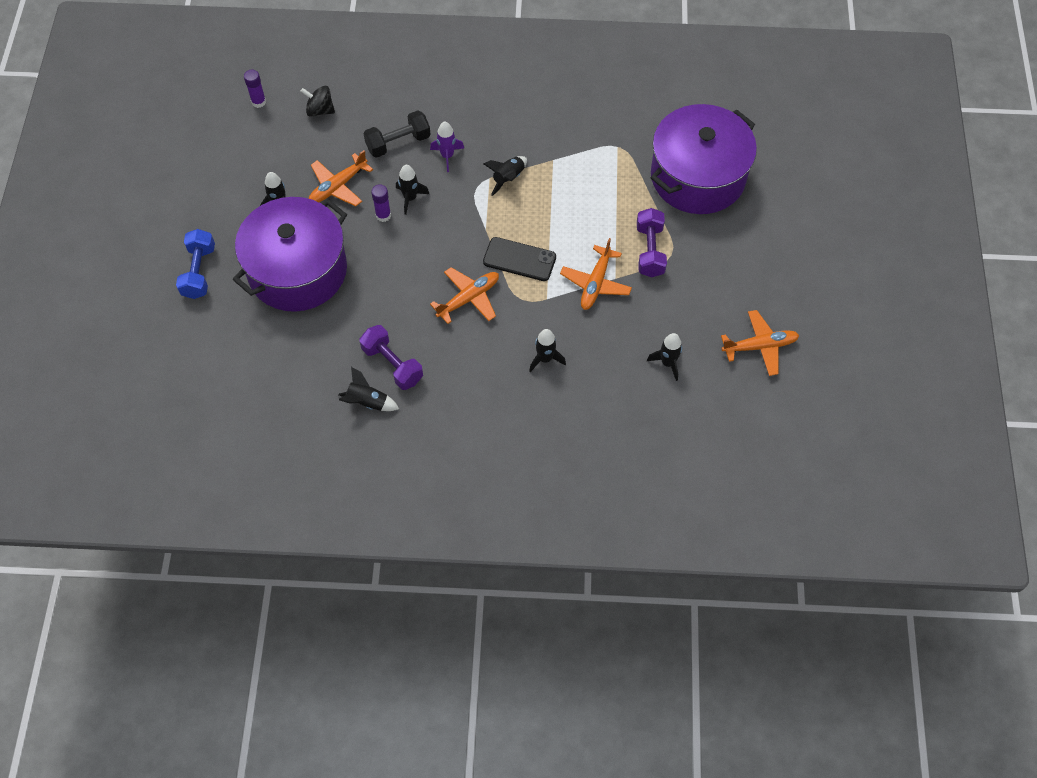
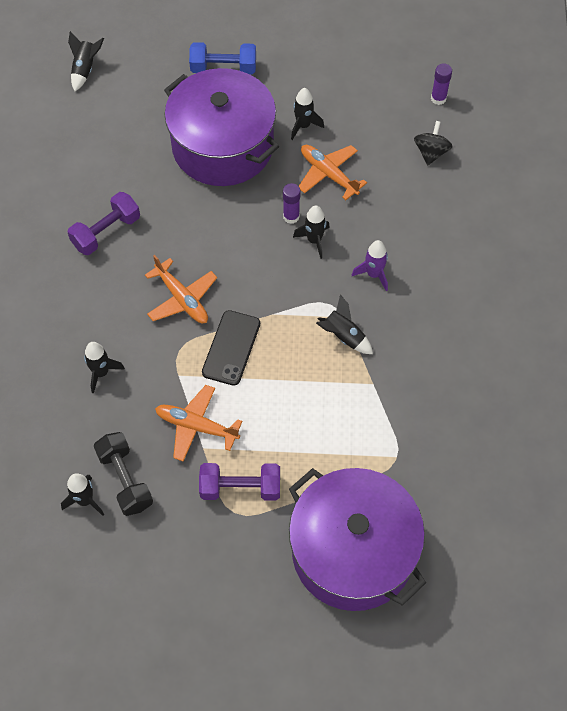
camera: 90 degrees right, 0 degrees up
black rocket [338,367,399,411] -> black rocket moved to [68,31,104,91]
black dumbbell [364,110,431,158] -> black dumbbell moved to [94,432,153,516]
orange plane [721,310,799,376] -> none

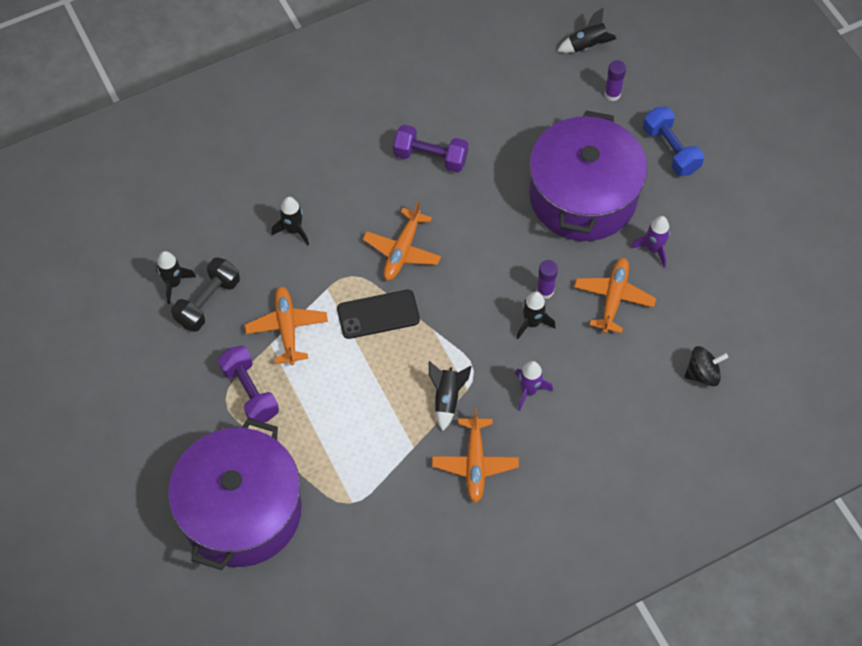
camera: 60 degrees right, 0 degrees up
black rocket [291,88,324,140] -> purple rocket [631,216,670,268]
purple glue stick [431,63,452,105] -> purple glue stick moved to [604,60,626,101]
none -> orange plane [432,408,519,503]

